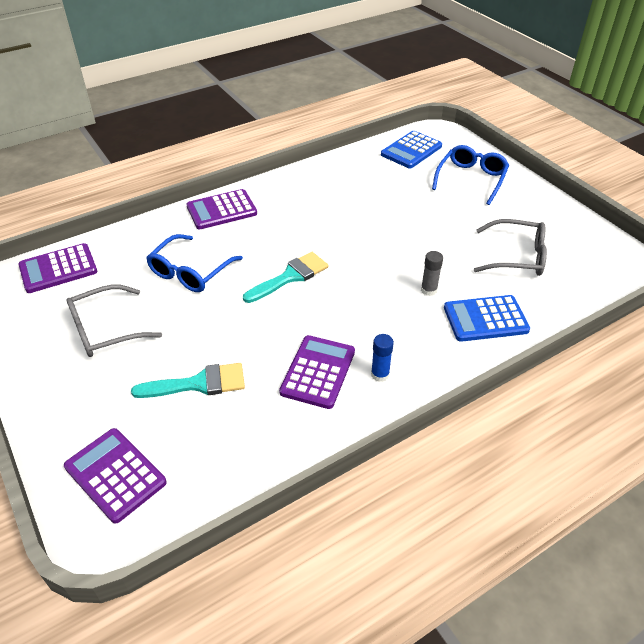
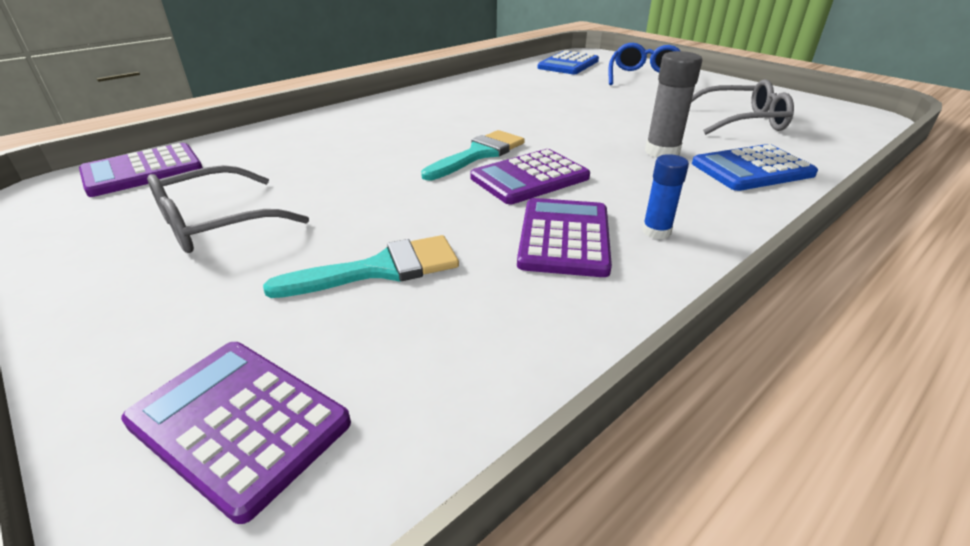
camera: 10 degrees left, 10 degrees down
blue glasses [146,234,243,292] -> none
purple calculator [187,189,257,229] -> purple calculator moved to [470,149,590,204]
grey glue stick [421,251,443,296] -> grey glue stick [645,51,702,158], size x1.57

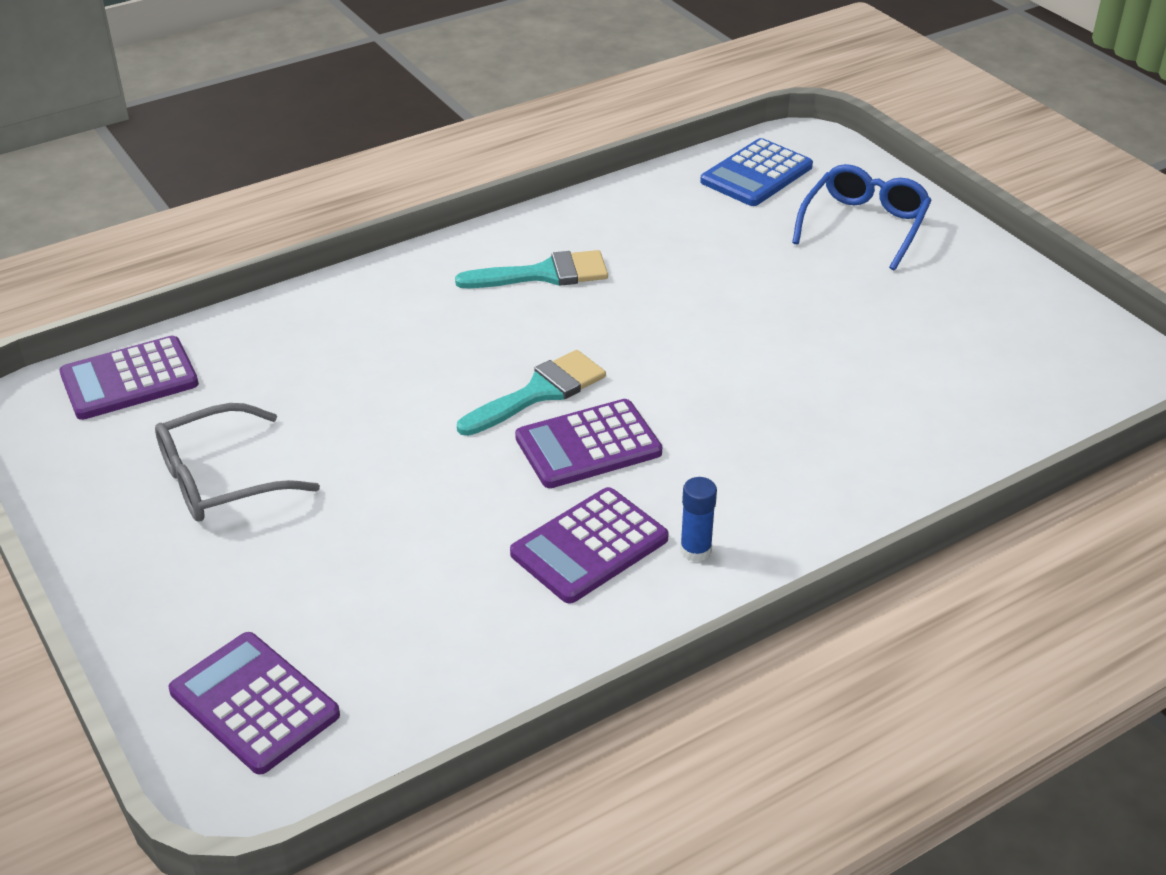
camera: 10 degrees right, 5 degrees up
turquoise brush [263,235,459,298] -> turquoise brush moved to [455,250,608,288]
purple calculator [517,198,612,277] -> purple calculator turned 150 degrees counterclockwise [510,487,669,604]
grey glue stick [645,51,702,158] -> none
grey glasses [691,79,794,135] -> none
blue calculator [692,144,818,191] -> none

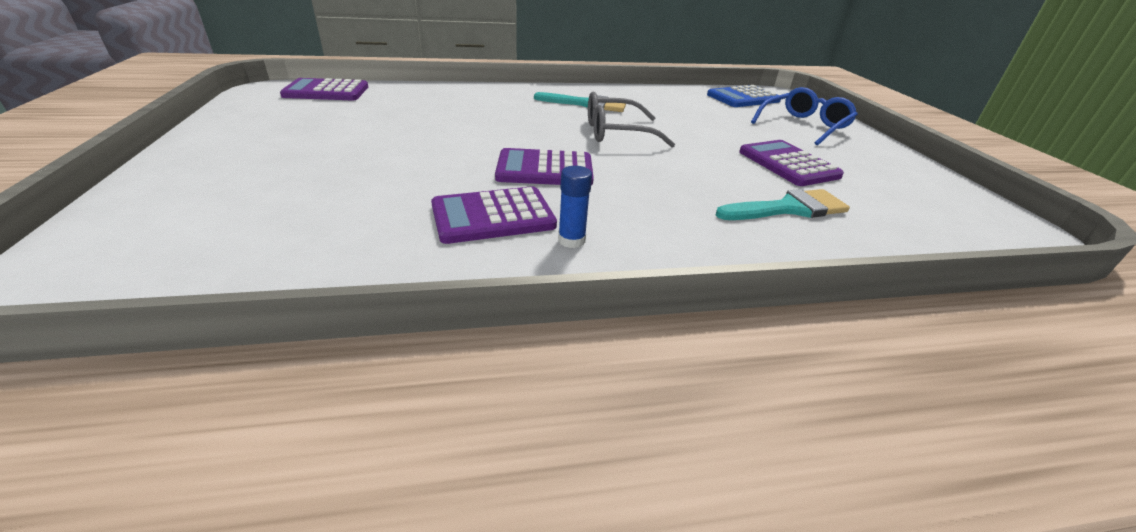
camera: 20 degrees right, 5 degrees down
grey glasses [155,403,320,521] -> grey glasses moved to [588,92,675,148]
purple calculator [169,632,340,775] -> purple calculator moved to [739,140,844,186]
turquoise brush [457,350,606,436] -> turquoise brush moved to [716,189,850,220]

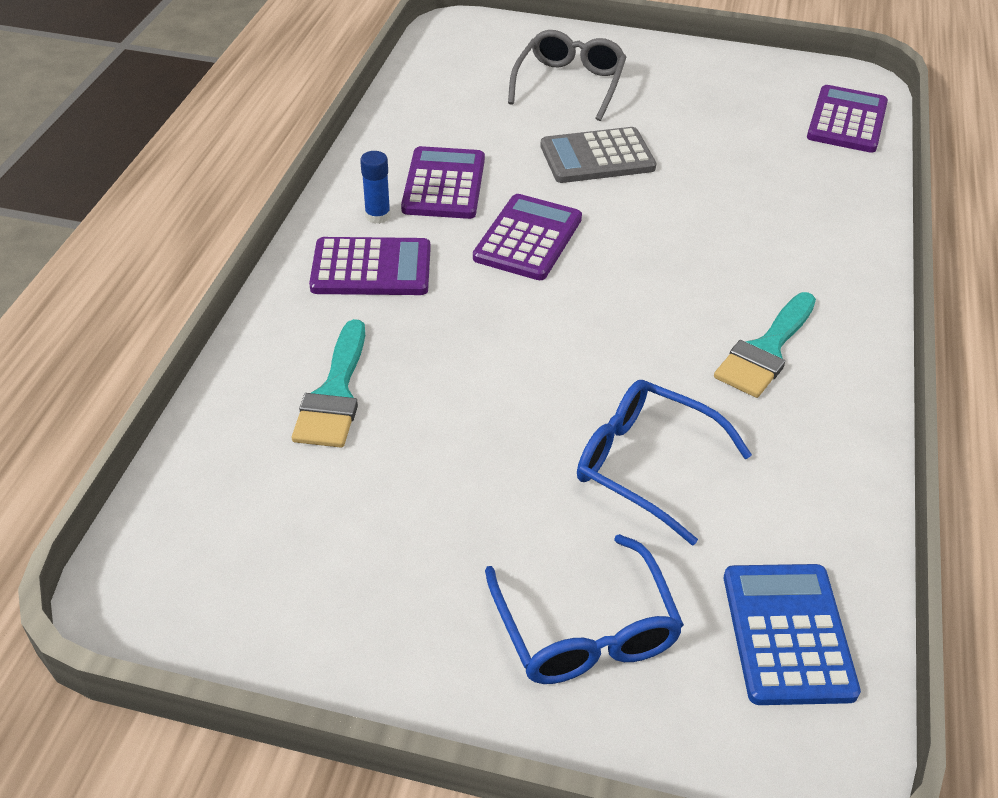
camera: 115 degrees right, 10 degrees up
grey glasses [588,92,675,148] -> grey glasses moved to [508,30,626,121]
purple calculator [739,140,844,186] -> purple calculator moved to [309,237,431,295]
none -> grey calculator [540,127,656,183]
none -> blue glasses [577,380,752,545]

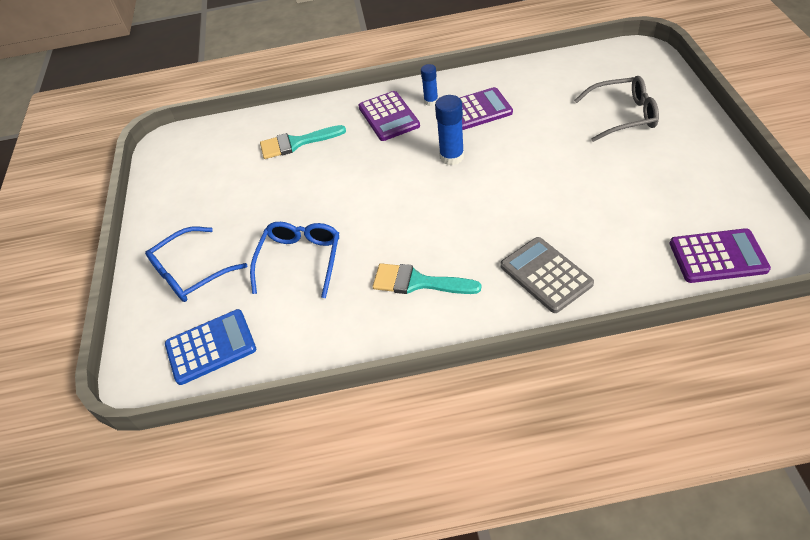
camera: 75 degrees right, 5 degrees up
purple calculator [473,194,582,280] -> blue glue stick [435,95,464,165]
grey calculator [540,127,656,183] -> grey calculator moved to [500,237,594,313]

